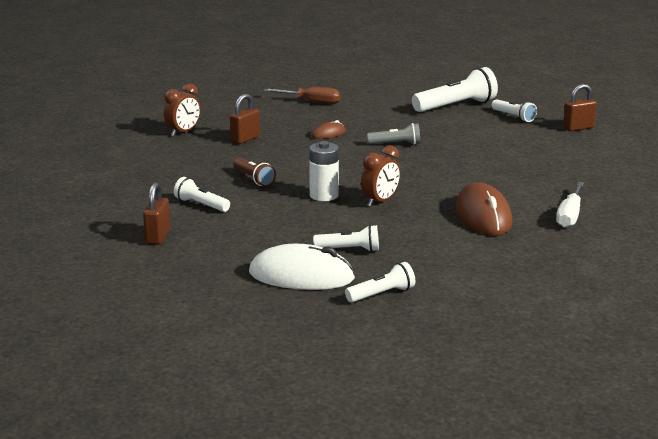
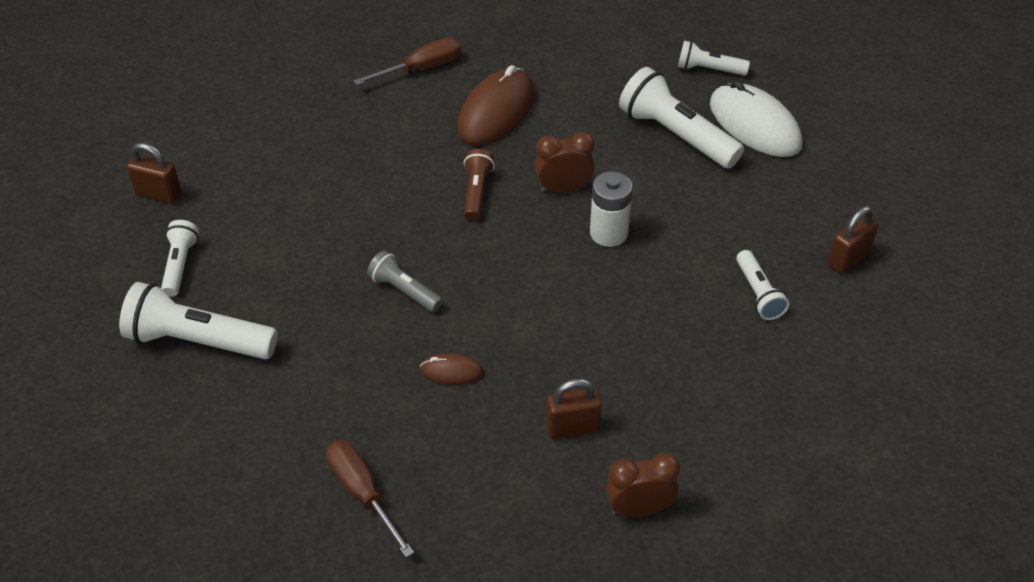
camera: 140 degrees left, 25 degrees up
brown flashlight [233,158,276,187] -> brown flashlight moved to [464,149,495,221]
white flashlight [313,225,379,252] -> white flashlight [619,67,744,168], size x1.79
white screwdriver [556,182,584,228] -> brown screwdriver [353,38,461,85]

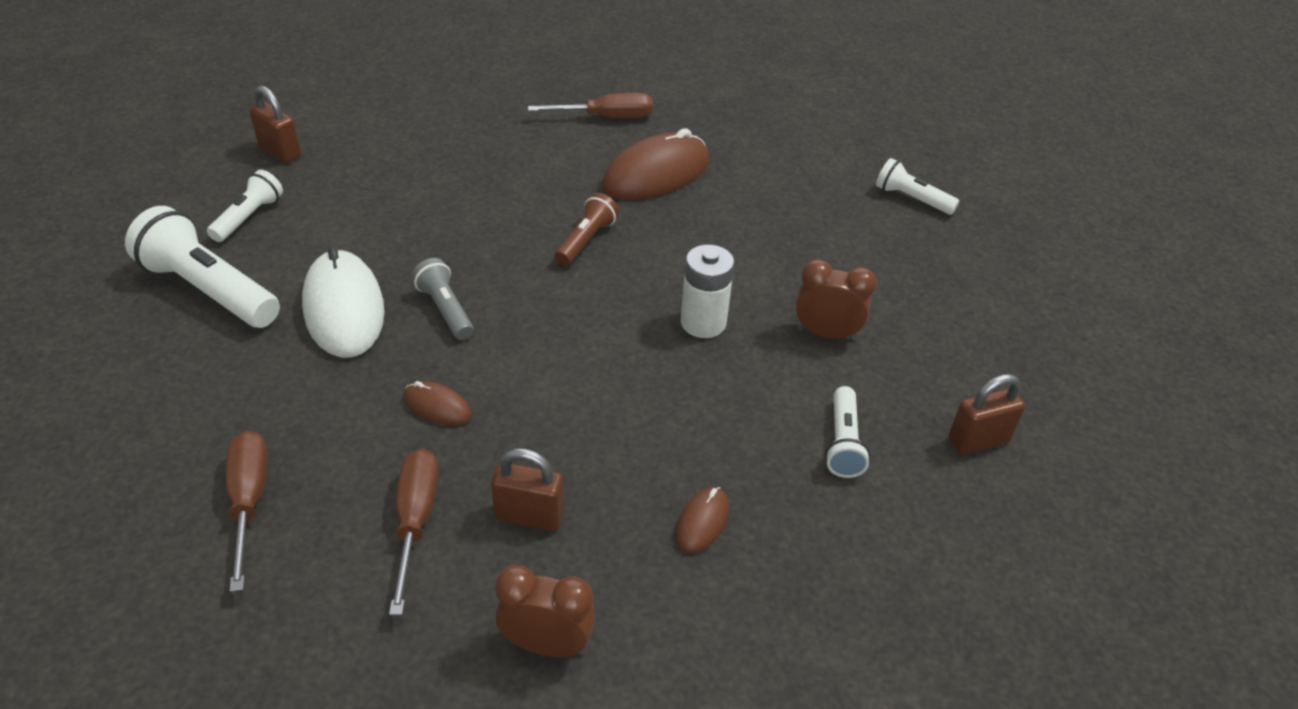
camera: 20 degrees right, 5 degrees down
brown clock [535,132,595,193] -> brown clock moved to [796,259,877,340]
white flashlight [619,67,744,168] -> none
white mouse [710,81,803,157] -> white mouse moved to [302,246,385,358]
none -> brown screwdriver [389,448,438,615]
none -> brown mouse [675,487,729,554]

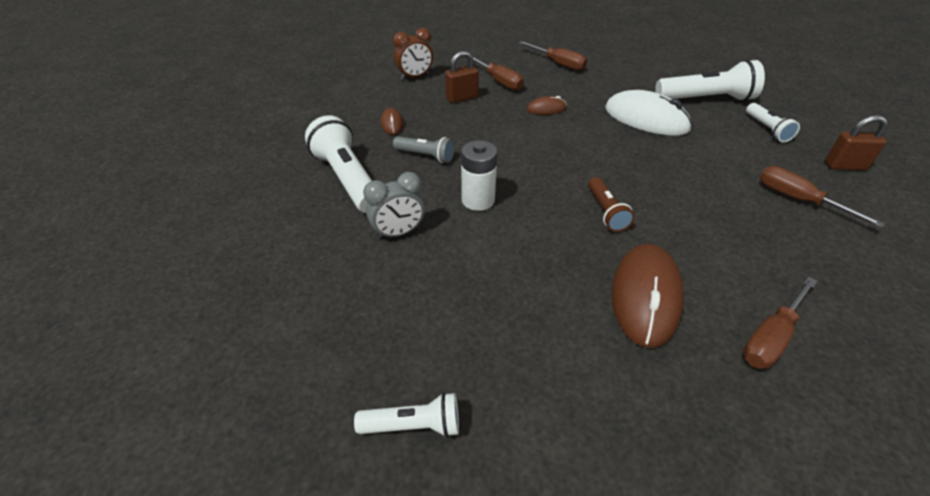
camera: 145 degrees right, 0 degrees up
grey flashlight [412,258,474,340] -> grey flashlight moved to [393,136,454,163]
brown clock [796,259,877,340] -> grey clock [363,172,425,240]
white flashlight [825,386,870,478] -> white flashlight [305,115,372,213], size x1.79
brown padlock [948,374,1025,455] -> none
none -> brown screwdriver [760,166,885,228]

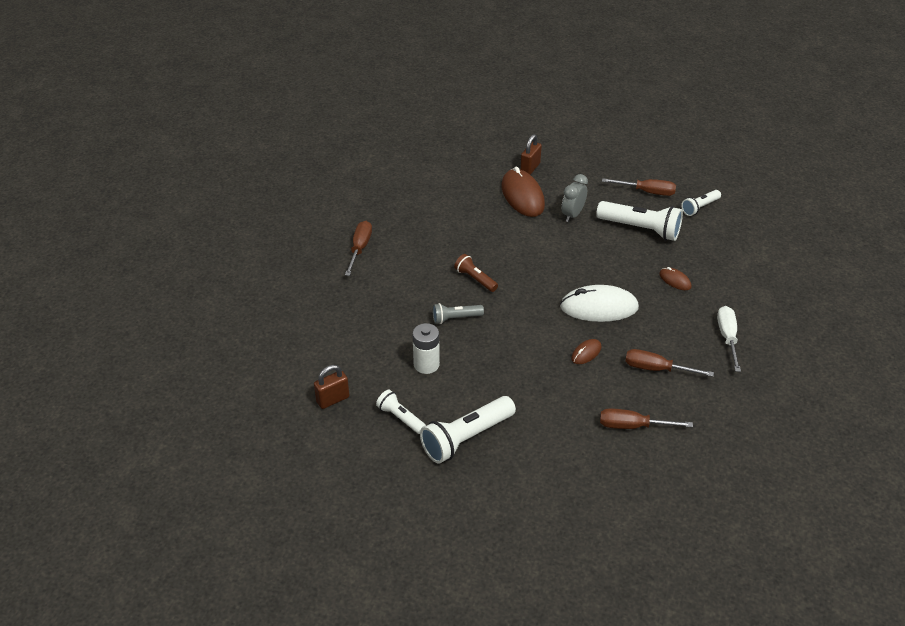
camera: 145 degrees right, 0 degrees up
white flashlight [354,392,459,437] -> white flashlight moved to [681,190,721,216]
brown clock [393,28,433,80] -> white screwdriver [717,306,741,372]
grey flashlight [393,136,454,163] -> grey flashlight moved to [433,303,484,324]
brown padlock [445,51,479,103] -> brown padlock moved to [520,134,542,175]
white battery [461,141,497,211] -> white battery moved to [412,323,440,374]
white mouse [605,90,692,136] -> white mouse moved to [560,285,639,322]
brown mouse [612,244,684,348] -> brown mouse moved to [501,167,545,217]
brown screwdriver [760,166,885,228] -> brown screwdriver moved to [602,178,676,196]

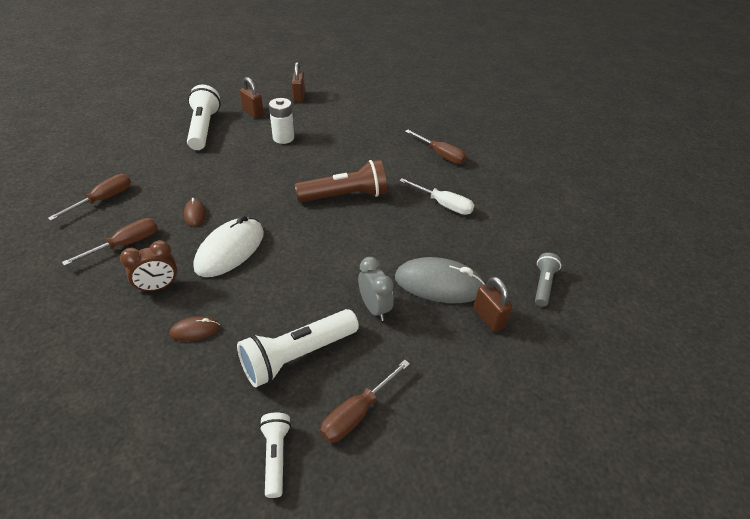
camera: 120 degrees right, 0 degrees up
white flashlight [376,390,426,434] -> brown padlock [240,77,264,119]
grey flashlight [433,303,484,324] -> grey flashlight moved to [535,253,561,307]
brown flashlight [454,254,498,292] -> brown flashlight [295,160,387,202], size x1.79
brown mouse [501,167,545,217] -> grey mouse [395,257,485,303]
white screwdriver [717,306,741,372] -> white screwdriver moved to [399,178,474,215]
none -> brown clock [120,240,177,293]

